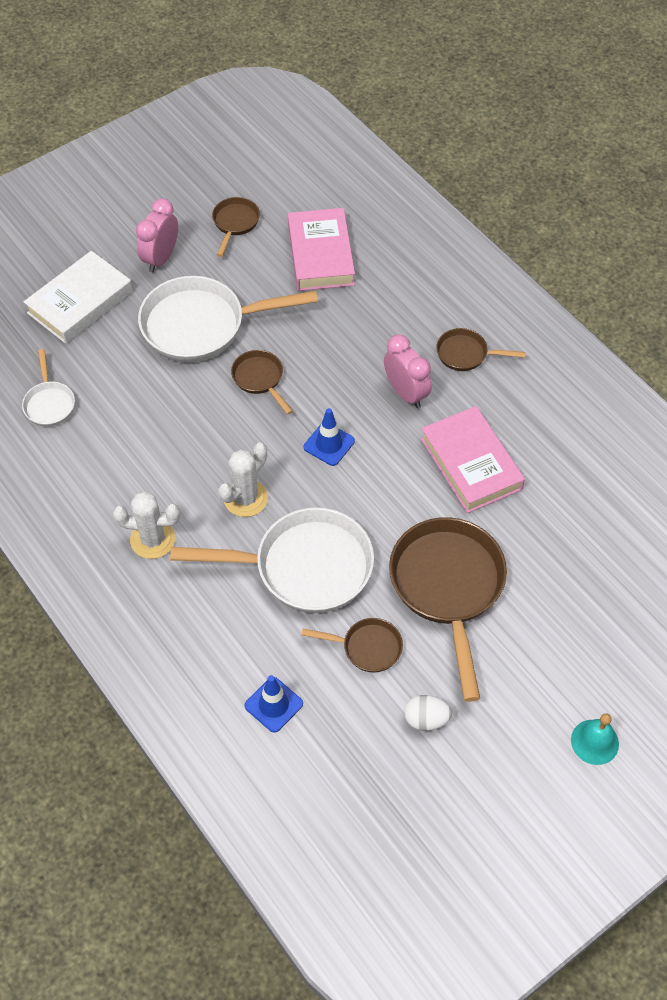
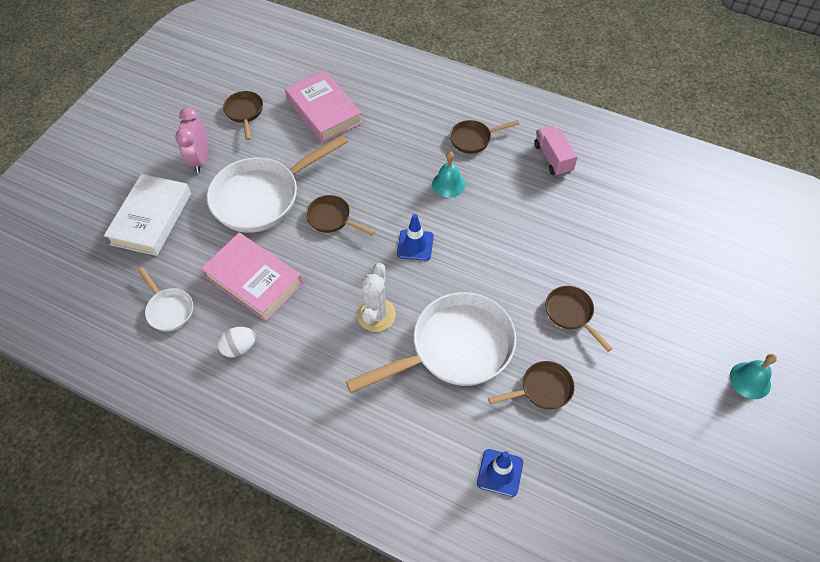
camera: 25 degrees left, 0 degrees up
white cactus [113,492,180,559] -> none
pink clock [384,335,432,408] -> turquoise bell [432,151,466,198]
brown pan [389,517,507,702] -> brown pan [545,286,613,352], size x0.49
white egg [404,695,452,731] -> white egg moved to [217,327,256,358]
pink book [421,406,525,513] -> pink book moved to [201,233,303,321]
none -> pink truck [534,125,578,176]

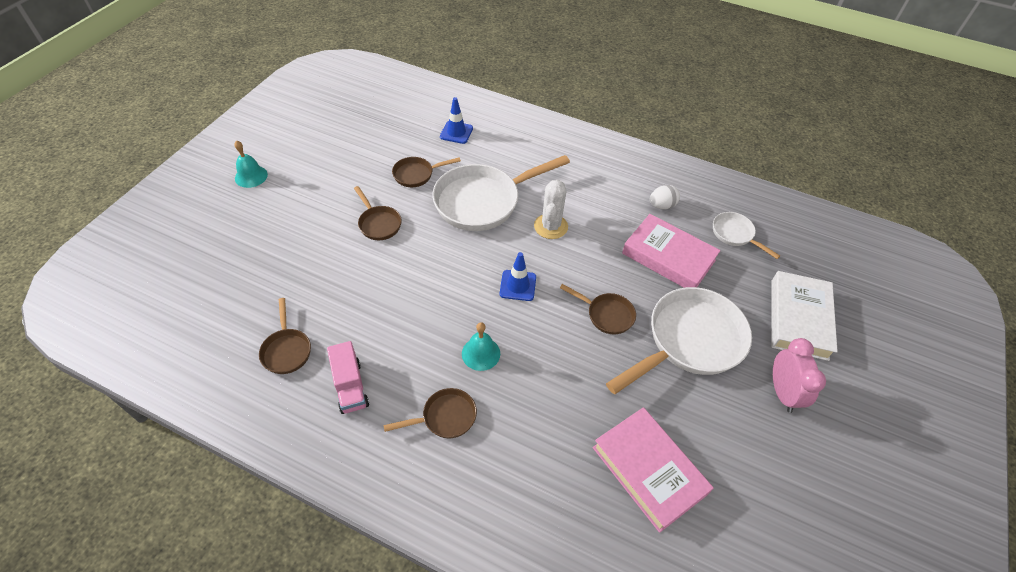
camera: 175 degrees right, 5 degrees down
brown pan [223,91,263,140] -> brown pan moved to [259,298,311,374]

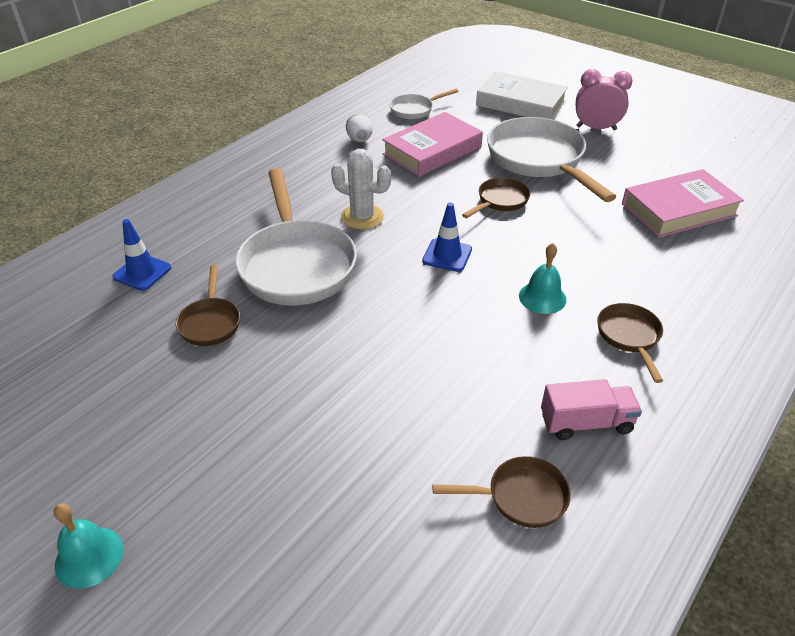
camera: 75 degrees left, 10 degrees down
brown pan [354,186,402,240] -> none

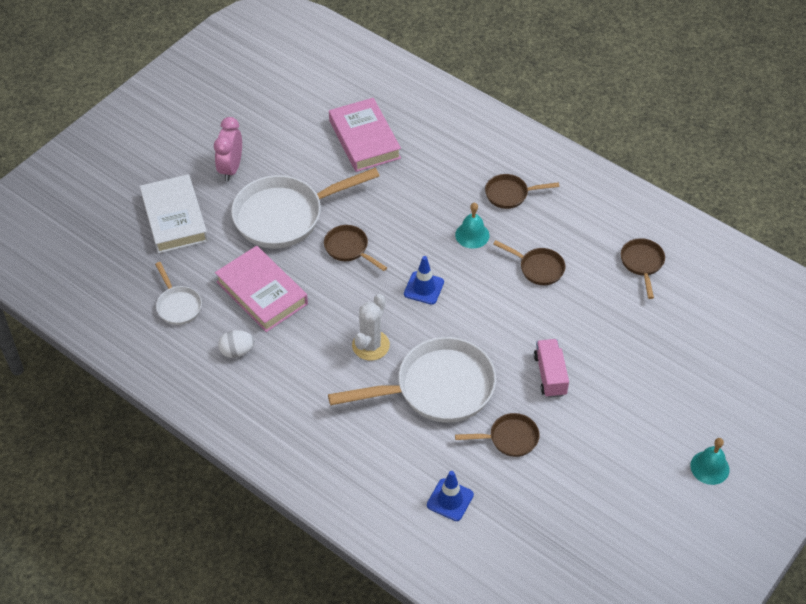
camera: 90 degrees left, 10 degrees up
white book [476,71,568,119] -> white book turned 45 degrees counterclockwise [140,174,208,254]
pink truck [541,379,642,440] -> pink truck moved to [534,339,569,398]
none -> brown pan [493,240,565,285]

